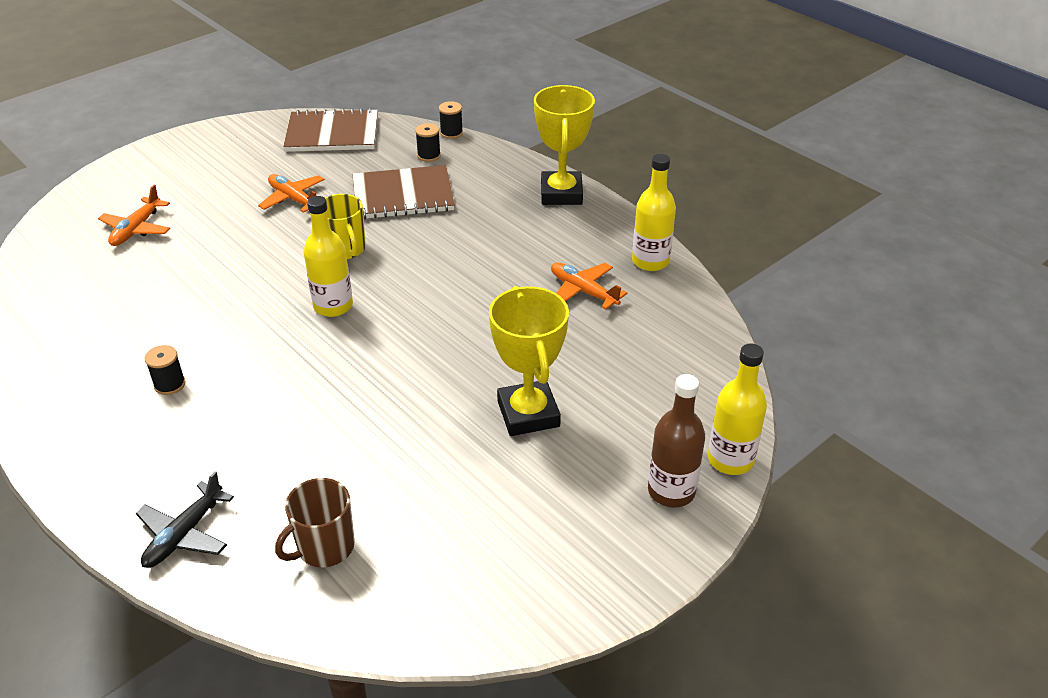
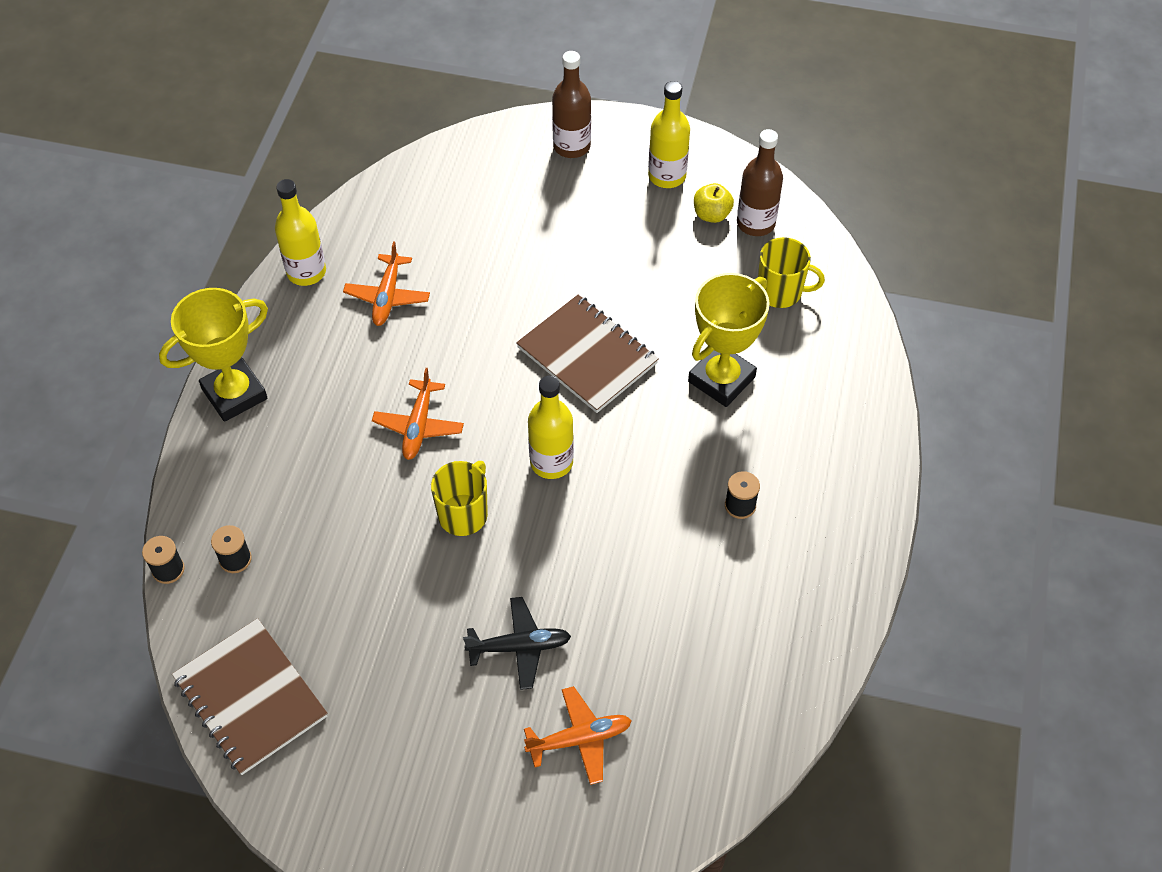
camera: 125 degrees left, 15 degrees up
black plane [136,471,234,568] -> black plane moved to [463,597,571,690]
orange plane [258,174,325,213] -> orange plane moved to [372,368,464,460]
brown mug [275,478,355,567] -> yellow mug [758,237,825,308]
brown notebook [352,165,455,219] -> brown notebook moved to [516,295,659,413]
yellow trophy [489,286,569,436] -> yellow trophy moved to [688,273,770,407]
yellow bottle [708,344,767,475] -> yellow bottle moved to [648,81,690,188]
none -> yellow apple [694,183,734,223]
none -> brown bottle [737,129,783,236]

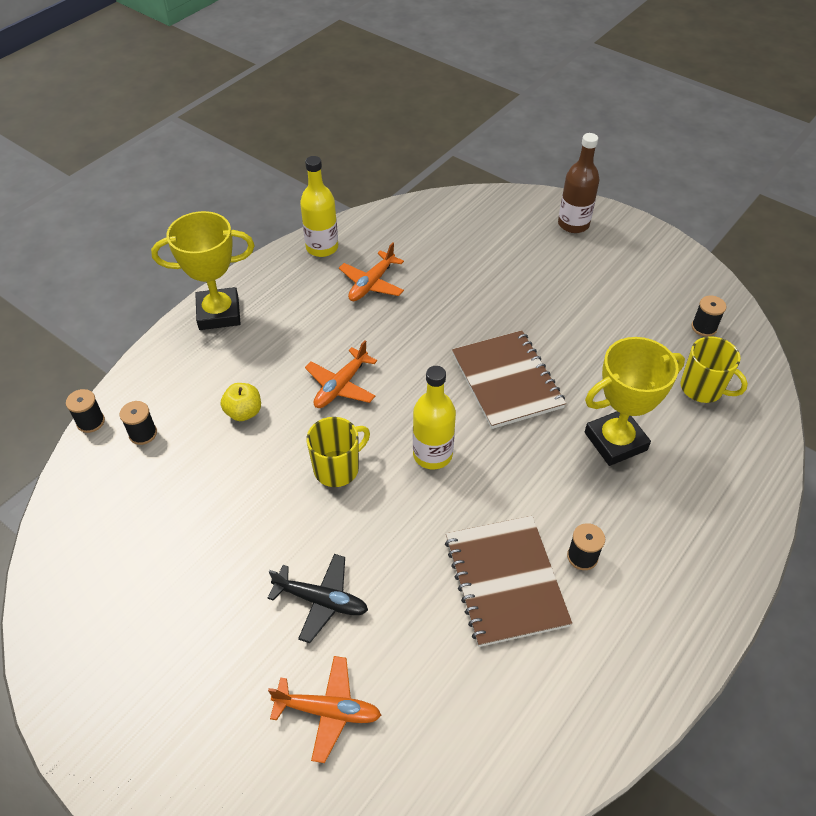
camera: 25 degrees right, 5 degrees down
brown notebook [172,618,327,775] -> brown notebook moved to [445,516,572,647]
yellow bottle [648,81,690,188] -> none
yellow apple [694,183,734,223] -> yellow apple moved to [221,383,261,421]
brown bottle [737,129,783,236] -> black spool [692,296,726,336]

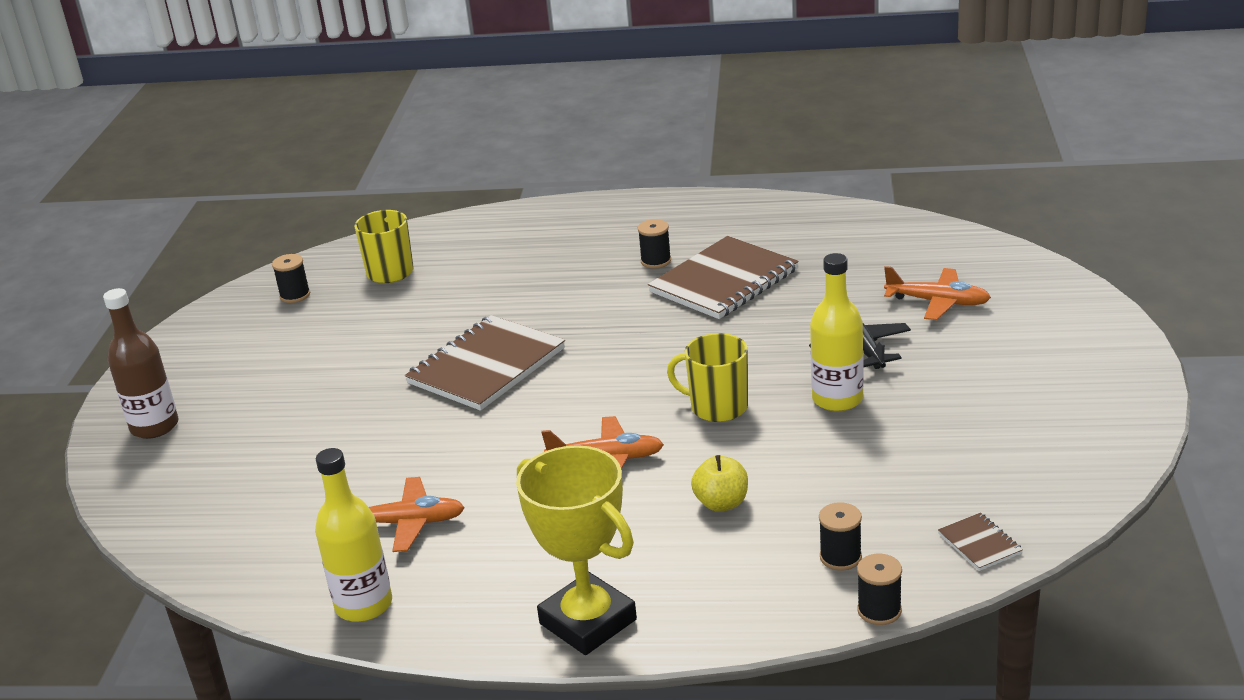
camera: 120 degrees left, 20 degrees down
orange plane [268,656,381,763] -> orange plane turned 135 degrees clockwise [884,266,991,320]
yellow bottle [413,366,456,469] -> yellow bottle moved to [810,253,864,412]
yellow trophy [585,337,685,466] -> none
none -> brown notebook [938,512,1023,571]

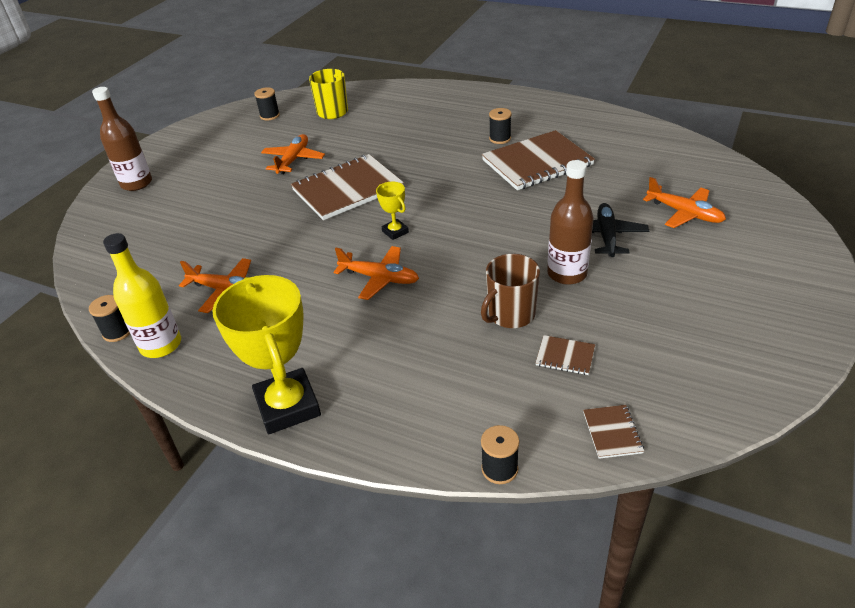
camera: 20 degrees right, 10 degrees up
yellow mug [667,333,748,422] -> none
yellow apple [691,455,748,512] -> none
yellow bottle [810,253,864,412] -> brown bottle [547,160,594,285]
black spool [819,502,862,571] -> black spool moved to [89,295,130,342]
none -> orange plane [261,134,325,174]
none -> yellow trophy [376,182,409,240]
none -> brown mug [481,254,540,328]
none -> brown notebook [535,335,595,375]

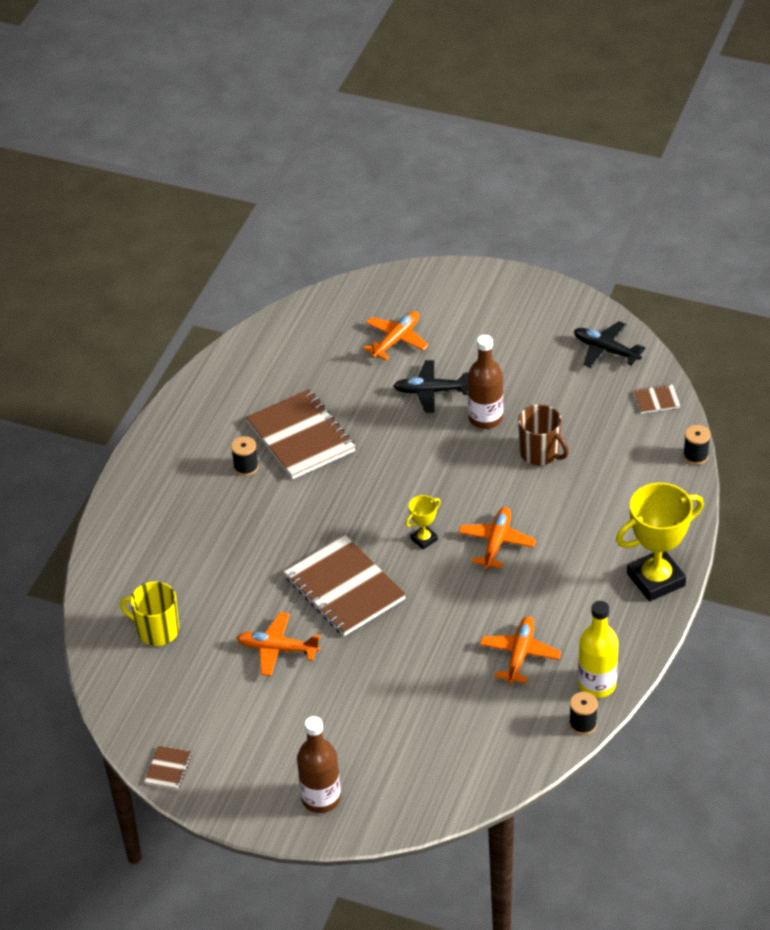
camera: 95 degrees left, 5 degrees up
black spool [254,87,280,120] -> none
brown notebook [535,335,595,375] -> brown notebook moved to [144,745,192,790]
none -> black plane [574,321,646,368]

